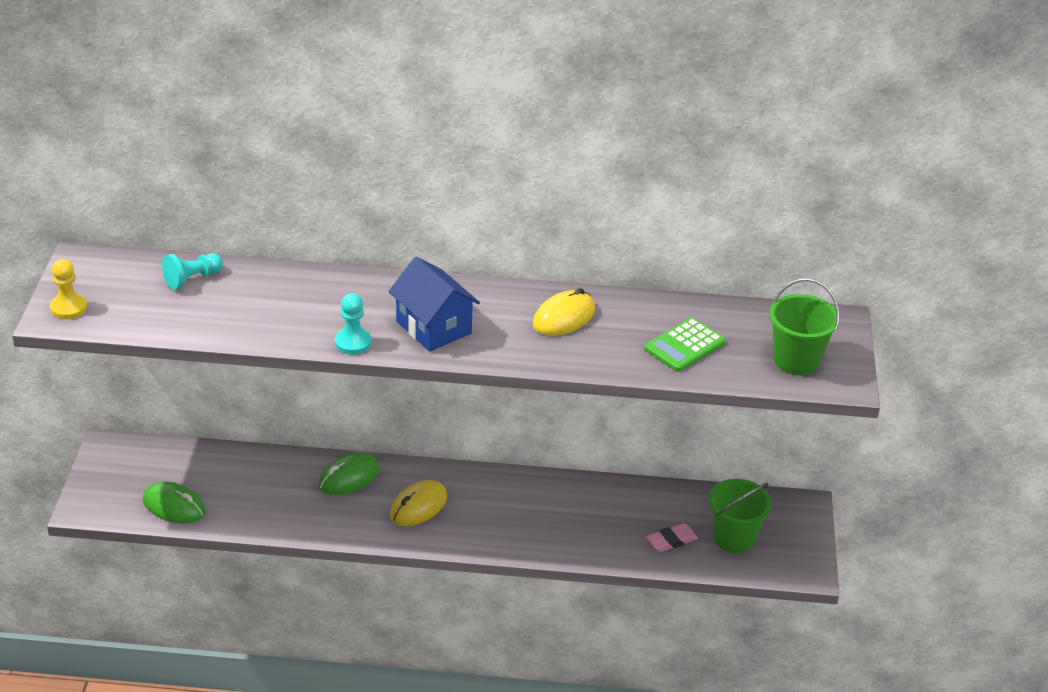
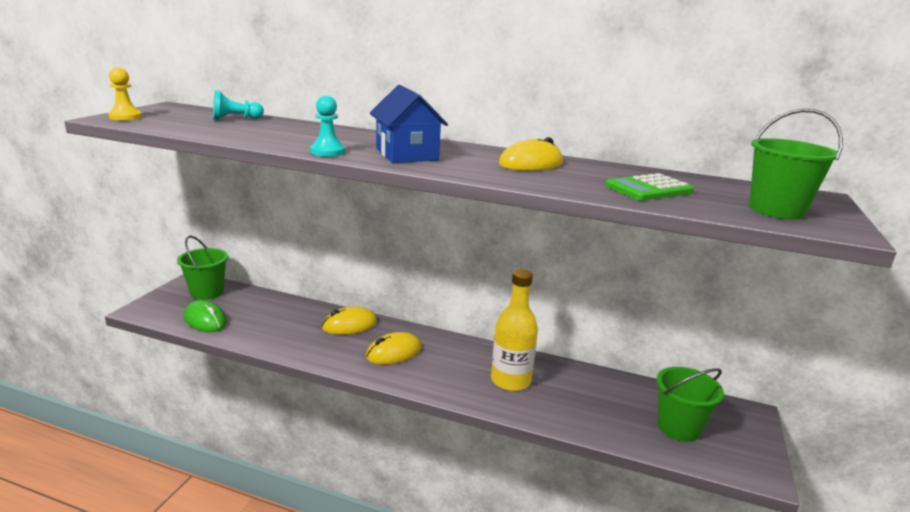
camera: 15 degrees right, 15 degrees down
green mouse [318,452,379,495] -> yellow mouse [322,306,377,335]
pink eraser [646,523,698,552] -> none
none -> green bucket [177,236,228,300]
none -> yellow bottle [491,269,538,391]

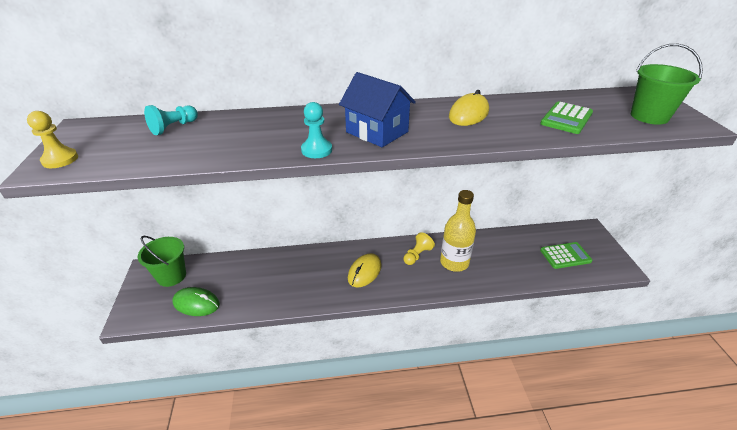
camera: 25 degrees left, 15 degrees up
yellow mouse [322,306,377,335] -> none
green bucket [657,367,724,442] -> green calculator [540,242,593,269]
none -> yellow pawn [404,232,435,265]

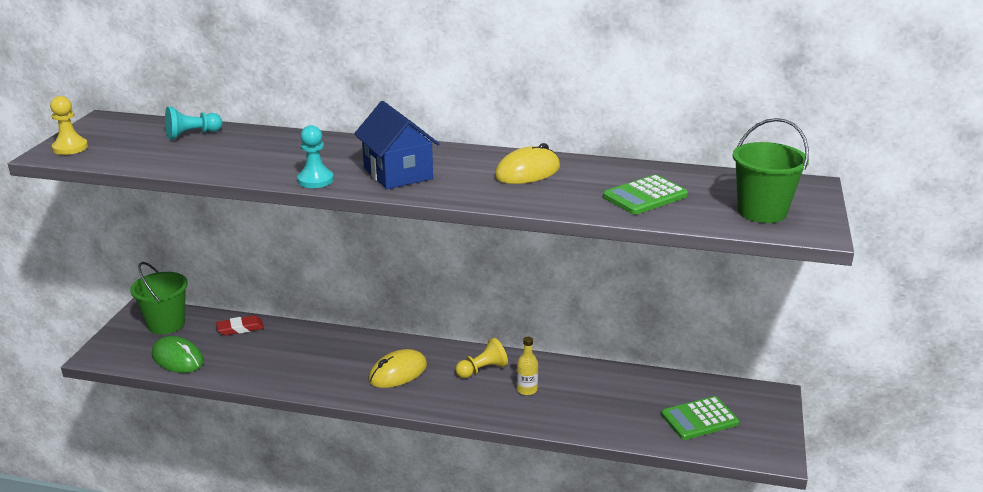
camera: 20 degrees right, 10 degrees down
yellow bottle [440,190,476,272] -> yellow bottle [517,337,538,395], size x0.49
green calculator [540,242,593,269] -> green calculator turned 150 degrees clockwise [661,396,739,440]
none -> red eraser [216,315,264,335]

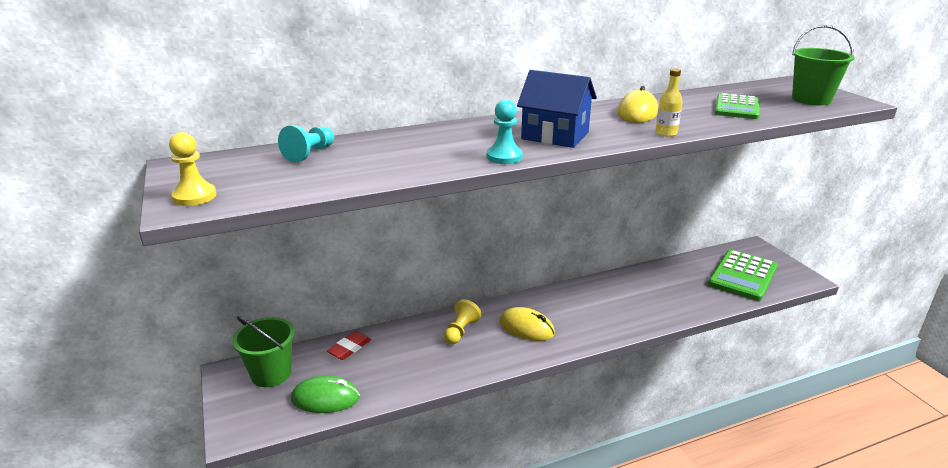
camera: 35 degrees left, 0 degrees up
yellow mouse [368,349,427,388] -> yellow mouse turned 75 degrees counterclockwise [499,307,555,341]
yellow pawn [455,338,508,378] -> yellow pawn moved to [444,299,481,344]
yellow bottle [517,337,538,395] -> yellow bottle moved to [655,69,683,137]
green calculator [661,396,739,440] -> green calculator [708,250,778,301], size x1.50

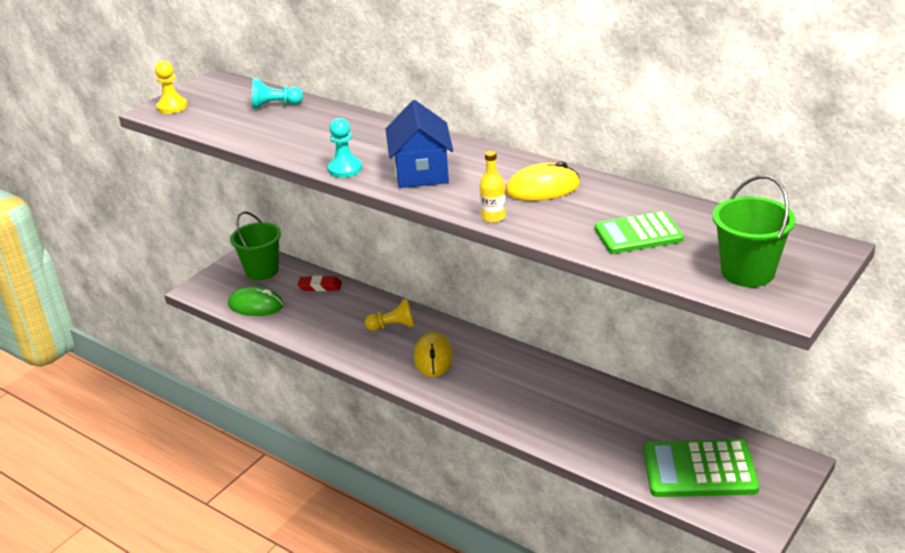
camera: 60 degrees right, 5 degrees up
green mouse [291,376,360,413] -> green mouse turned 45 degrees counterclockwise [228,286,284,316]

